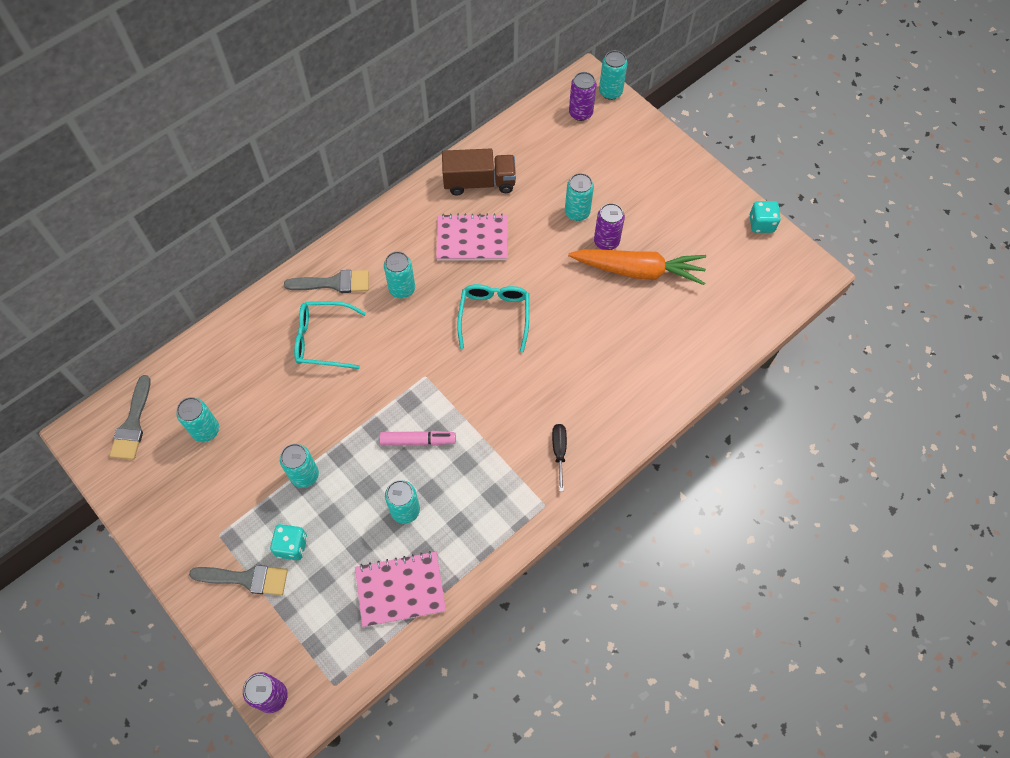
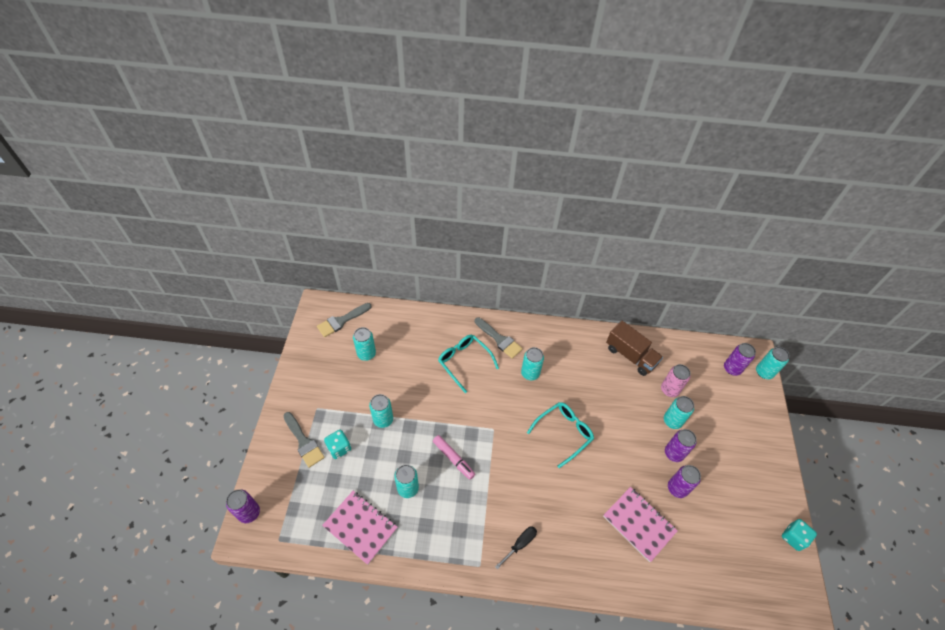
camera: 45 degrees right, 10 degrees down
pink notebook [436,213,508,260] -> pink notebook moved to [603,487,678,562]
orange carrot [568,249,706,285] -> purple can [668,465,701,498]
none -> pink can [661,364,691,397]

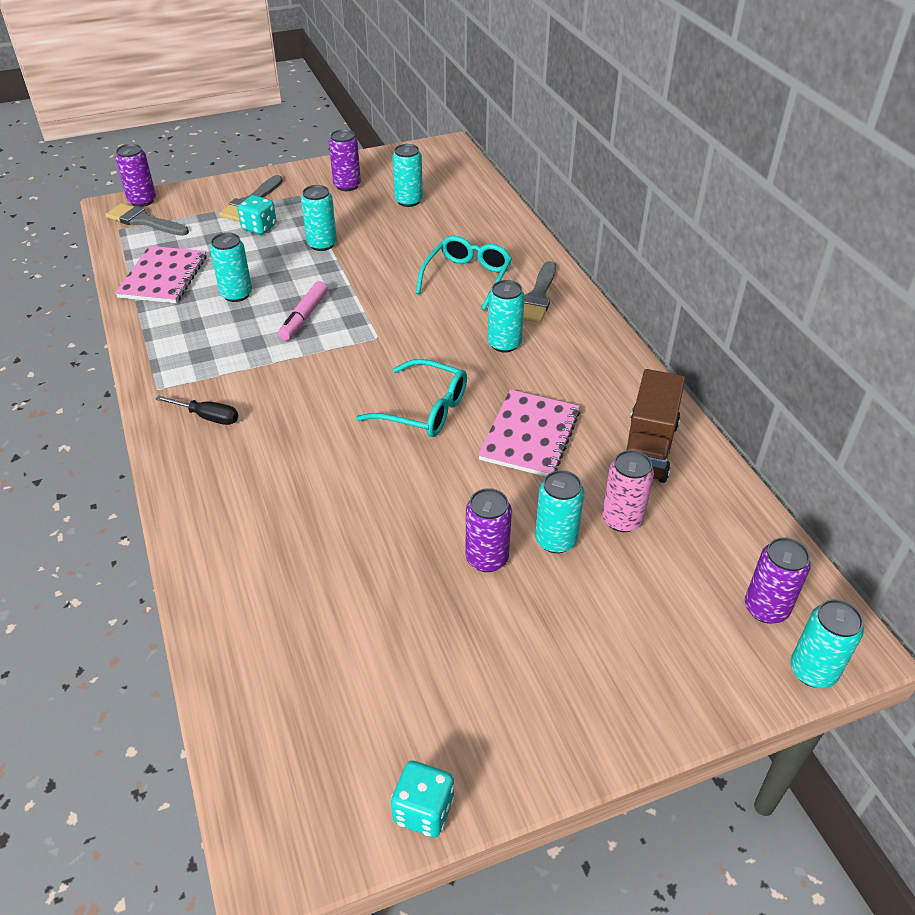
camera: 65 degrees right, 10 degrees down
grey brush [317,303,371,337] -> grey brush moved to [105,203,189,236]
pink notebook [603,487,678,562] -> pink notebook moved to [478,389,580,477]
purple can [668,465,701,498] -> purple can moved to [329,129,361,191]

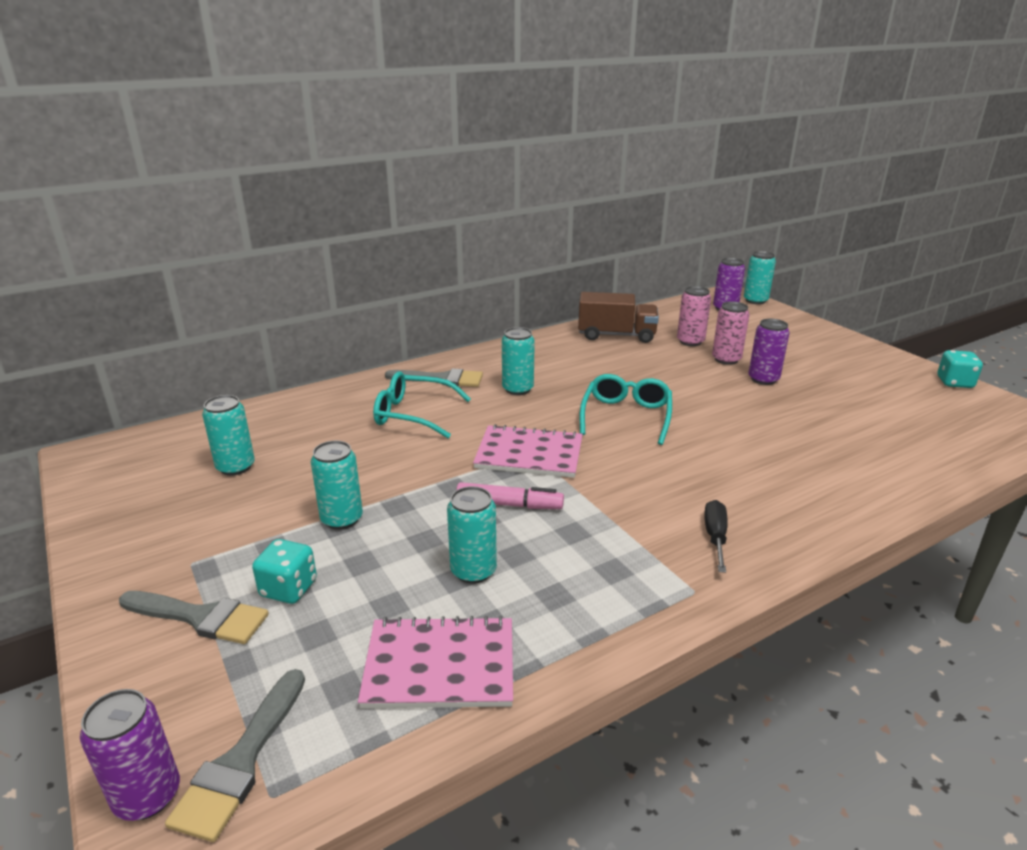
camera: 100 degrees left, 15 degrees down
purple can [329,129,361,191] -> none
pink notebook [478,389,580,477] -> pink notebook moved to [473,424,583,478]
turquoise can [535,470,584,553] -> pink can [712,301,750,365]

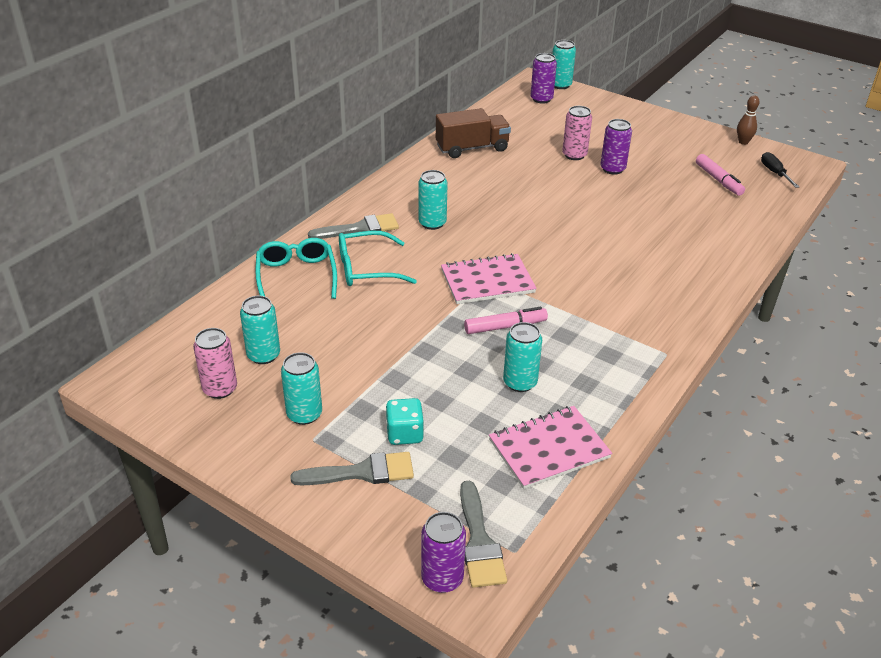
camera: 25 degrees left, 10 degrees up
turquoise can [311,440,363,530] -> turquoise can moved to [281,352,322,425]
turquoise glasses [580,374,672,445] -> turquoise glasses moved to [255,238,337,299]
pink can [677,286,711,346] -> pink can moved to [193,328,237,399]
black screwdriver [704,500,728,573] -> black screwdriver moved to [761,152,799,188]
turquoise dice [938,350,983,388] -> brown bowling pin [737,95,760,145]
none -> pink marker [696,154,745,196]

